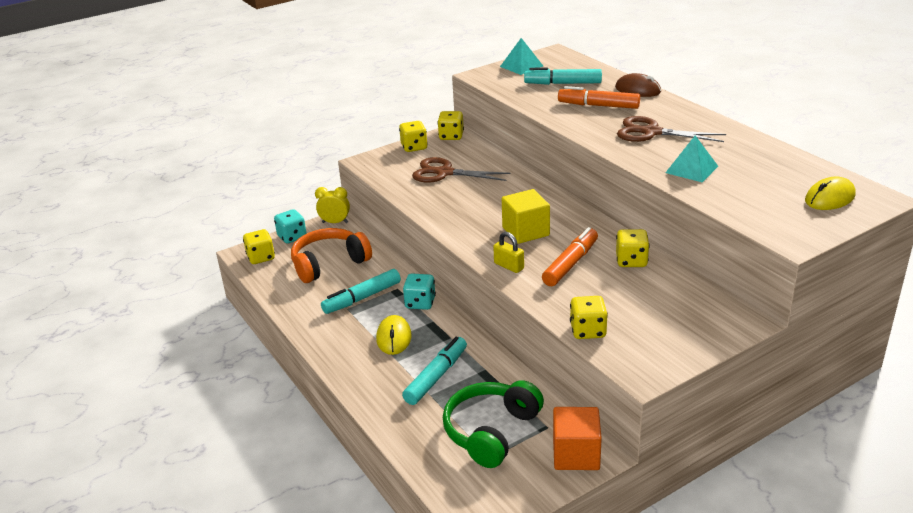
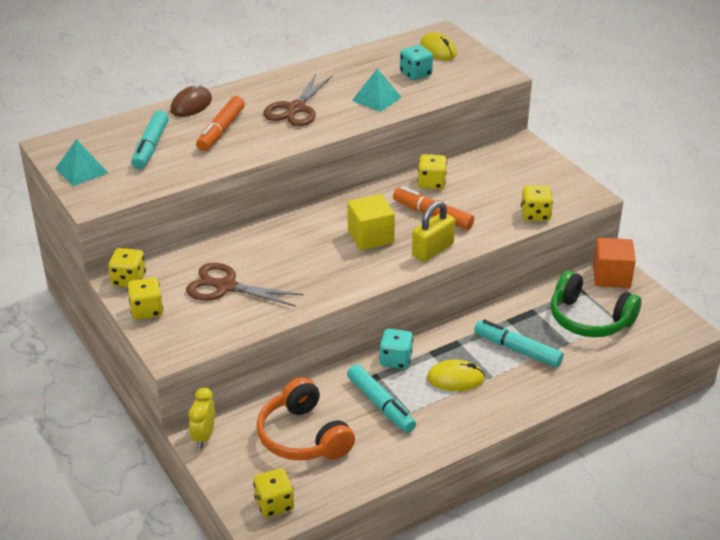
camera: 90 degrees left, 5 degrees up
turquoise dice [274,209,307,244] -> turquoise dice moved to [400,45,433,80]
brown scissors [412,157,511,183] -> brown scissors turned 90 degrees clockwise [186,263,304,307]
yellow padlock [493,232,524,273] -> yellow padlock [412,201,455,262], size x1.50

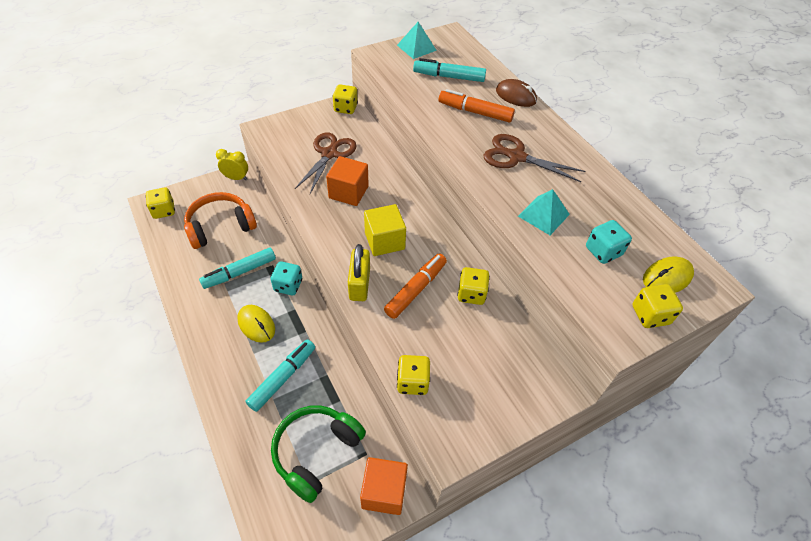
camera: 90 degrees right, 15 degrees up
yellow dice [127,278,163,320] -> yellow dice moved to [632,284,683,328]
yellow padlock [412,201,455,262] -> yellow padlock turned 45 degrees clockwise [348,244,370,301]
yellow mouse [427,359,485,391] -> yellow mouse turned 45 degrees counterclockwise [237,305,275,343]
none -> orange cube [326,156,369,206]

